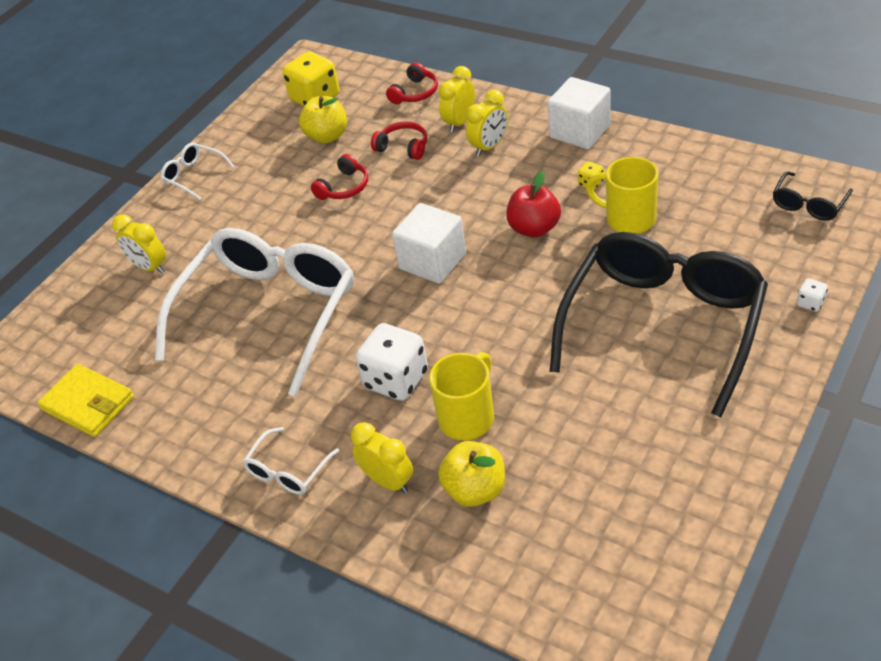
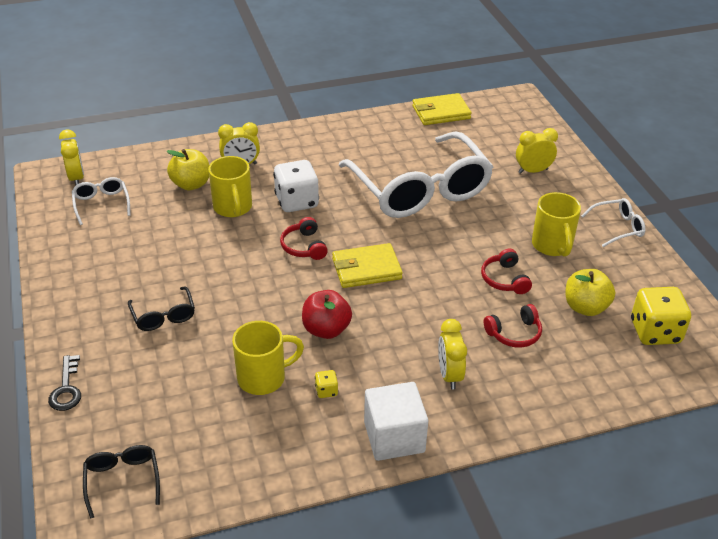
camera: 125 degrees right, 5 degrees down
white glasses [243,427,340,495] -> white glasses moved to [72,177,131,225]
red headphones [386,62,438,104] -> red headphones moved to [280,217,328,260]
white cube [392,203,466,284] -> yellow wallet [332,243,403,288]
yellow clock [439,66,475,132] -> yellow clock moved to [59,130,84,185]
black glasses [550,232,768,417] -> black glasses [128,286,195,331], size x0.40
white dice [797,278,828,312] -> black key [48,355,81,411]
none -> yellow mug [532,192,581,257]

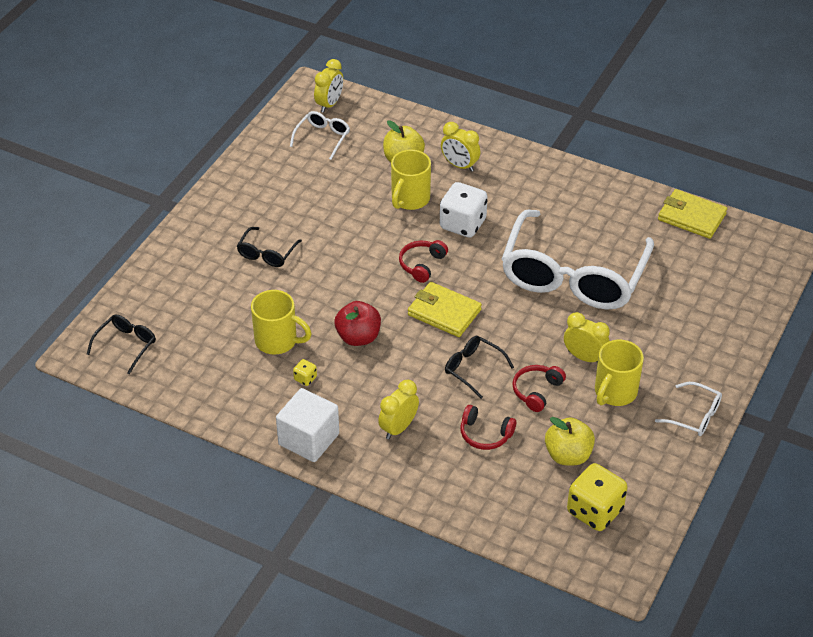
camera: 45 degrees right, 5 degrees up
black key [48,355,81,411] -> none
yellow clock [516,128,558,174] -> yellow clock moved to [564,312,610,363]
none -> black glasses [445,336,514,399]

